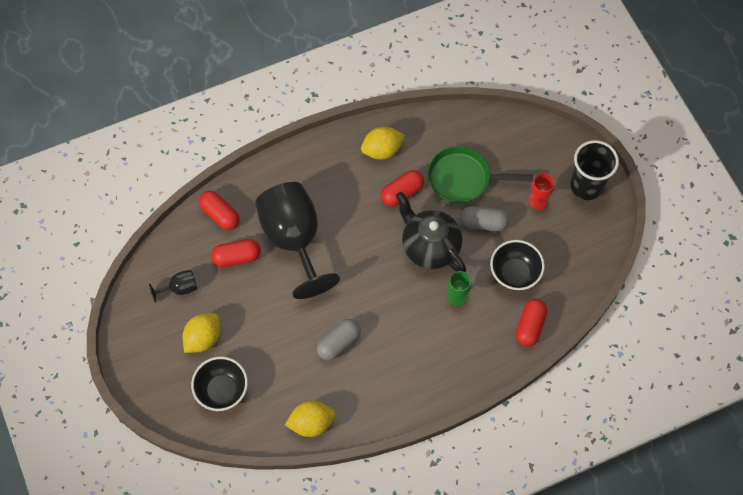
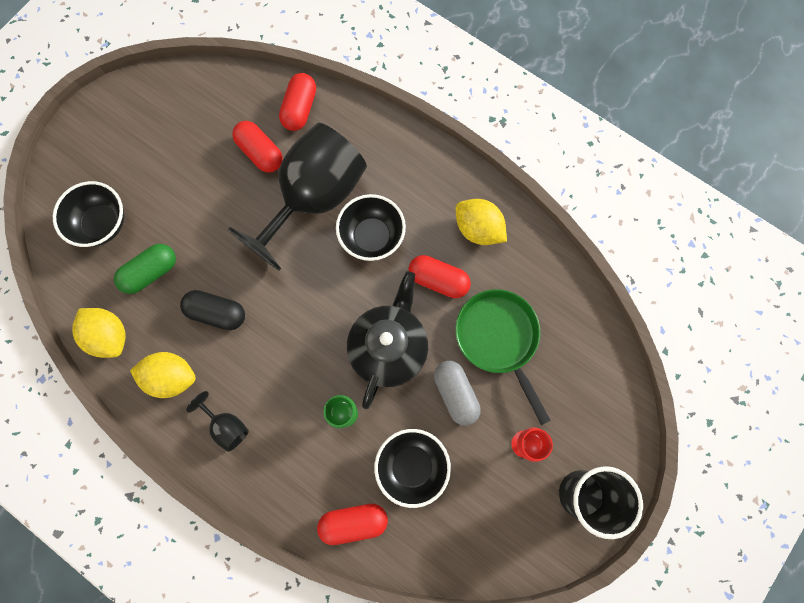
camera: 60 degrees right, 10 degrees up
black goblet [149,270,197,303] -> black goblet moved to [186,391,249,452]
yellow lemon [182,313,220,353] -> yellow lemon moved to [130,352,196,398]
grey capsule [317,319,361,361] -> black capsule [180,290,245,330]
none -> green capsule [114,244,176,294]
none -> black bowl [336,194,406,261]

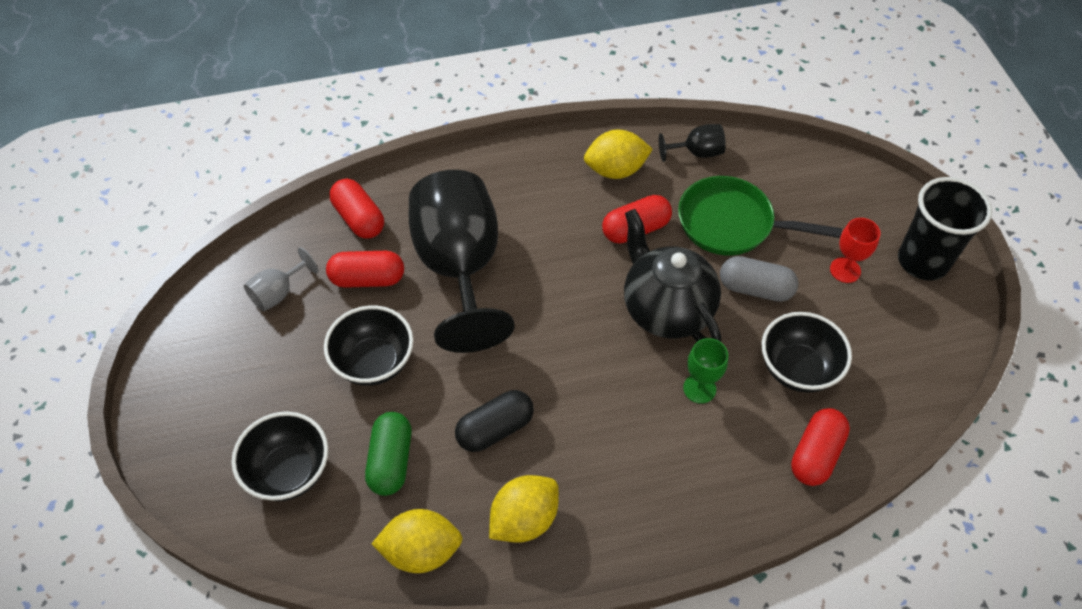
camera: 50 degrees left, 20 degrees down
black goblet [186,391,249,452] -> black goblet moved to [659,124,726,162]
black bowl [336,194,406,261] -> black bowl moved to [324,305,413,386]
none -> grey goblet [244,247,319,311]

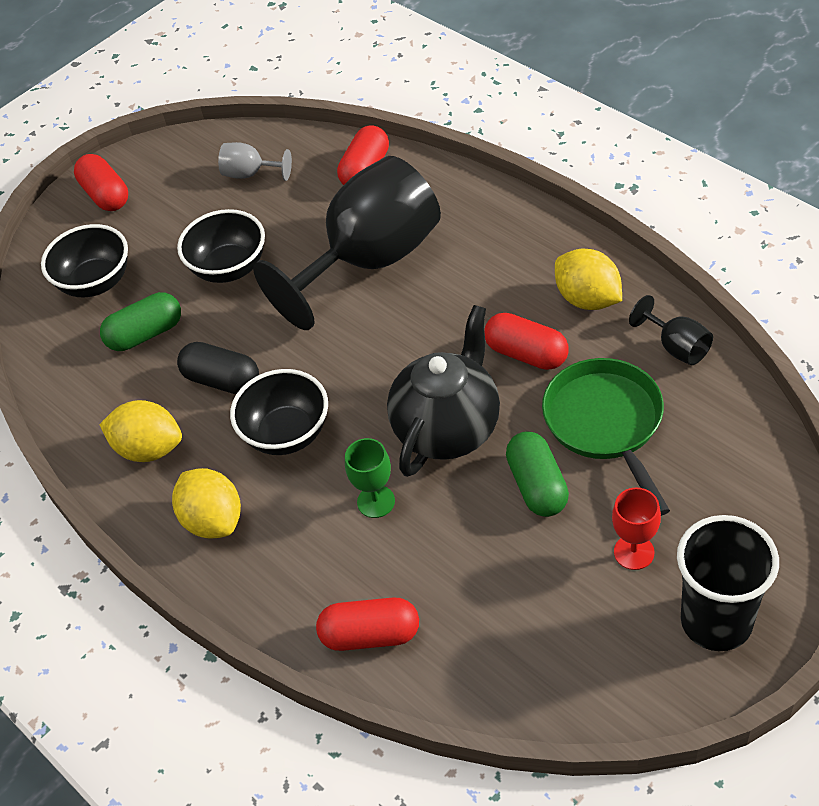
camera: 65 degrees right, 5 degrees down
red capsule [326,251,404,288] -> red capsule moved to [74,154,128,211]
yellow lemon [372,509,463,573] -> yellow lemon moved to [172,468,241,539]
grey capsule [720,256,799,302] -> green capsule [506,432,569,517]
black bowl [762,312,852,393] -> black bowl moved to [230,369,328,455]

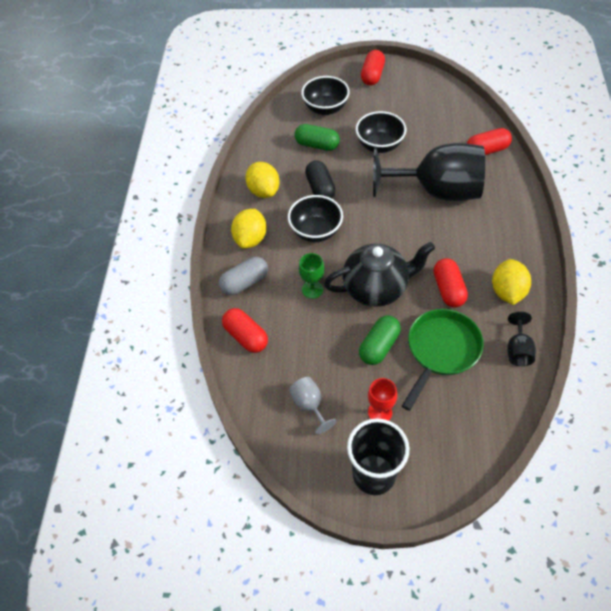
camera: 45 degrees right, 5 degrees up
grey goblet [218,142,292,181] -> grey goblet moved to [289,377,337,434]
none -> grey capsule [219,257,268,295]

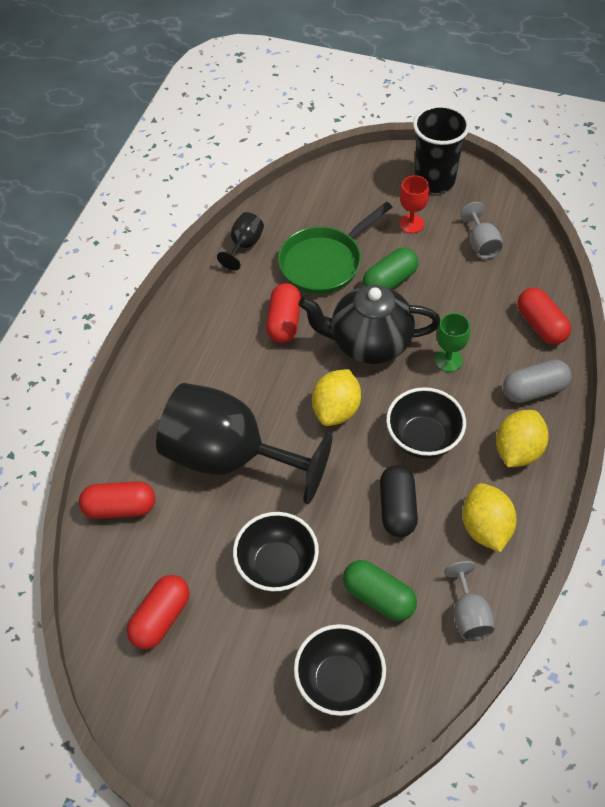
camera: 165 degrees left, 0 degrees up
red capsule [361,50,385,85] -> red capsule moved to [127,575,190,650]
yellow lemon [492,259,531,305] -> yellow lemon moved to [312,369,361,426]
none -> grey goblet [444,561,495,640]

